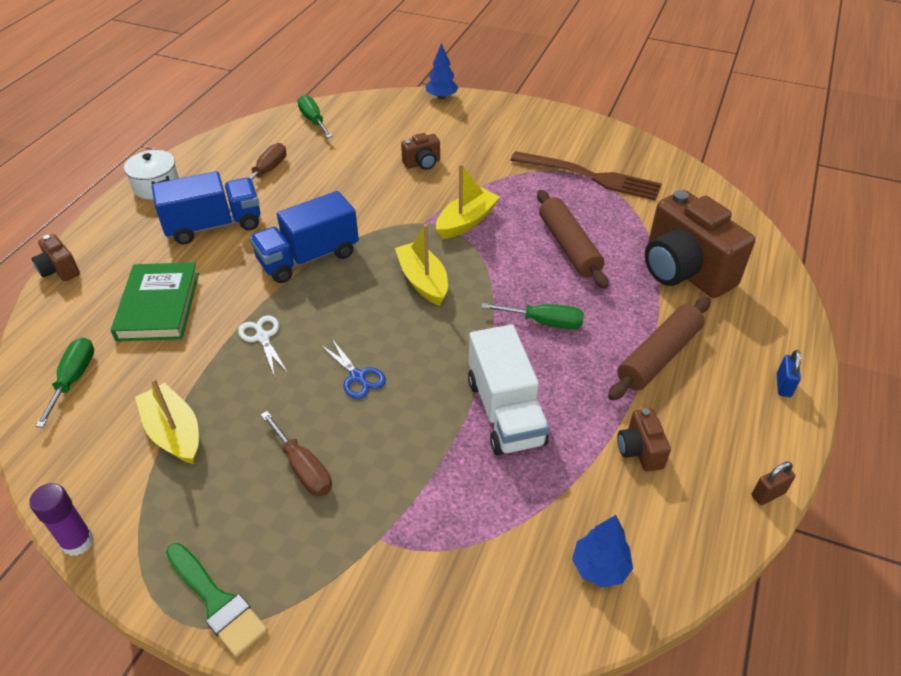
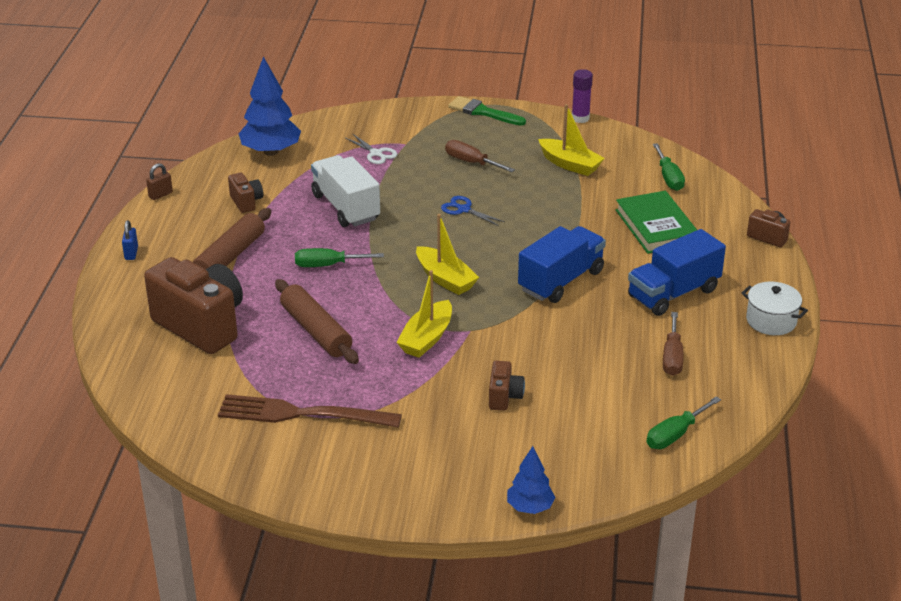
camera: 165 degrees right, 10 degrees down
white scissors [238,315,288,377] -> white scissors moved to [345,133,397,164]
green screwdriver [297,95,332,138] -> green screwdriver turned 90 degrees clockwise [647,396,721,449]
brown camera [401,133,440,170] -> brown camera turned 135 degrees clockwise [489,361,525,411]
blue tree [572,515,633,588] -> blue tree [239,56,301,156], size x1.74

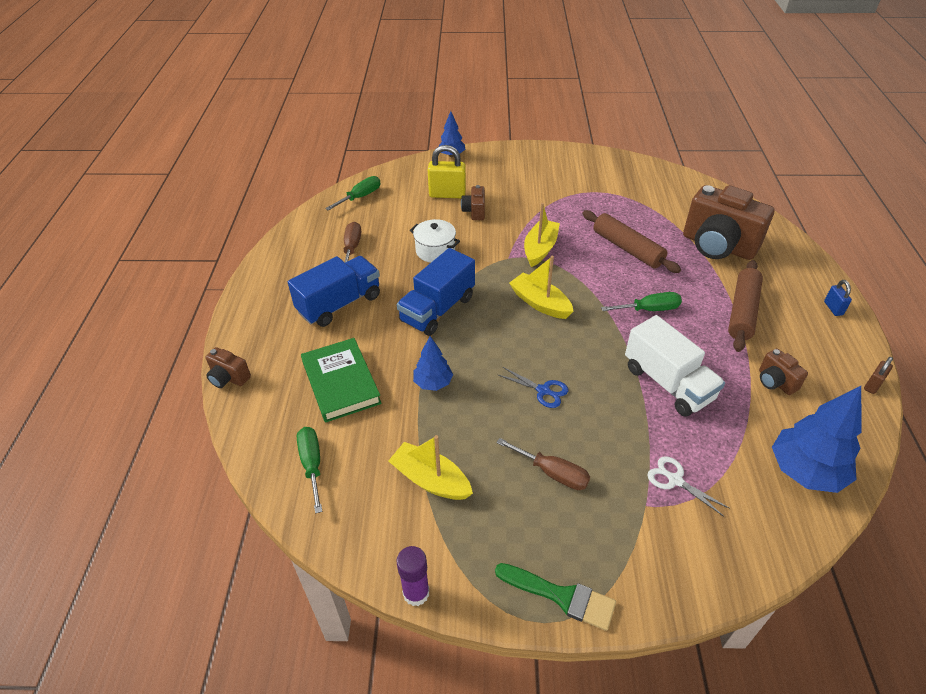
camera: 175 degrees right, 10 degrees up
brown fork [218,394,402,428] -> none
white pot [741,282,808,335] -> white pot moved to [410,219,460,263]
none -> blue tree [413,336,453,391]
none -> yellow padlock [428,145,466,198]

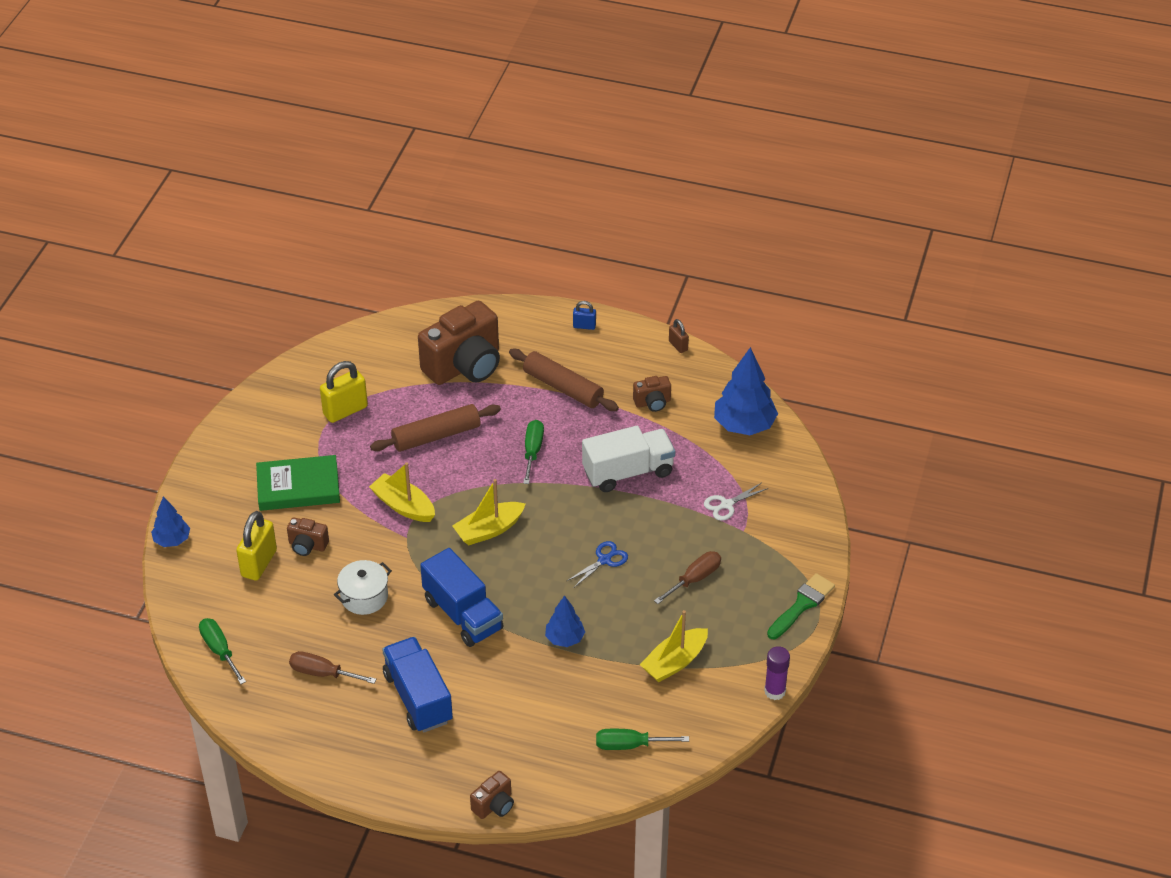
camera: 75 degrees left, 0 degrees up
green book [301,338,382,423] -> green book moved to [256,455,340,511]
none -> yellow padlock [320,361,368,423]

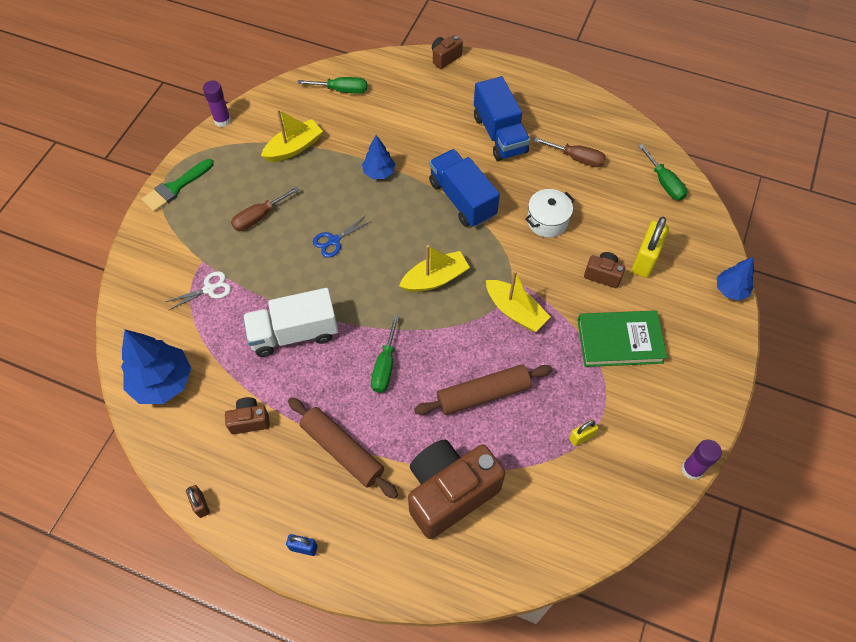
camera: 175 degrees left, 15 degrees up
yellow padlock [320,361,368,423] -> yellow padlock [569,420,598,446], size x0.53
none -> purple glue stick [682,440,722,480]

